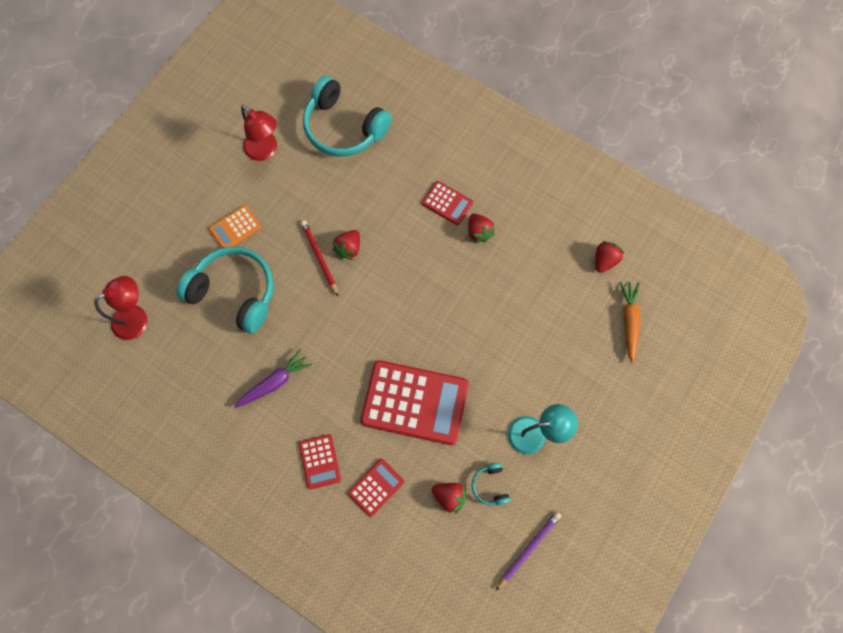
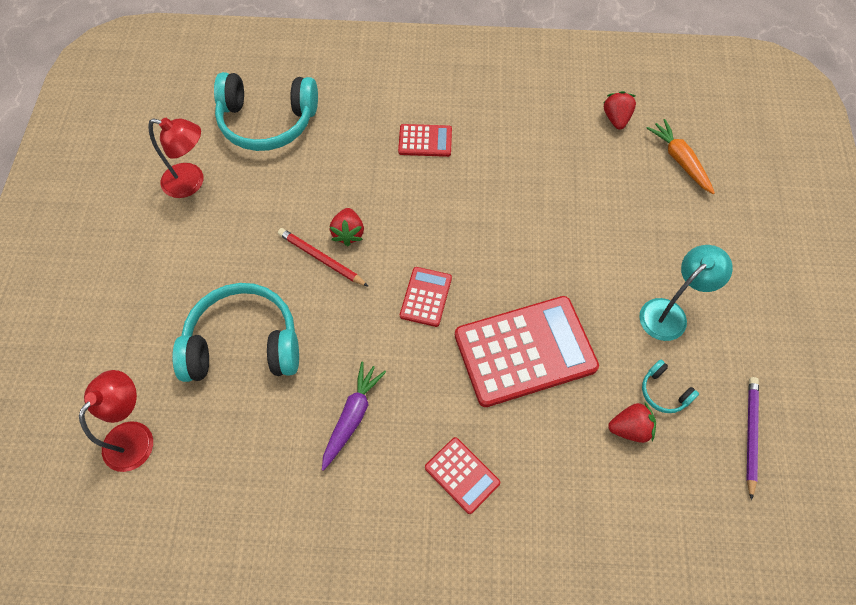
camera: 30 degrees left, 10 degrees down
orange calculator [209,205,262,248] -> none
red calculator [348,459,404,517] -> red calculator moved to [400,267,452,327]
red strawberry [468,213,496,243] -> none

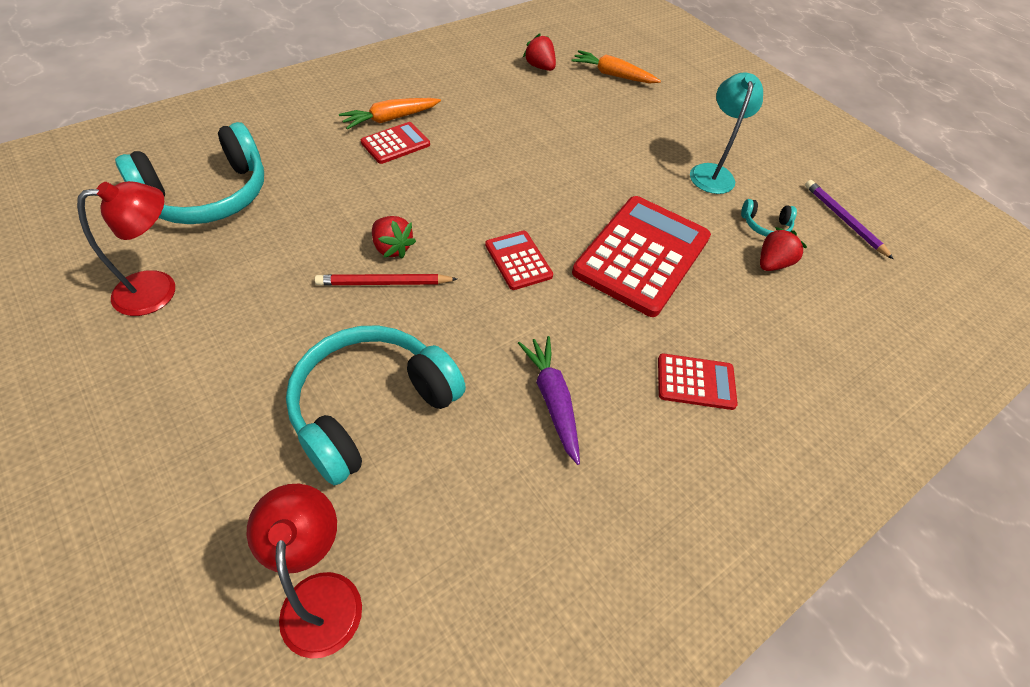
camera: 45 degrees left, 10 degrees down
none -> orange carrot [339,98,441,129]

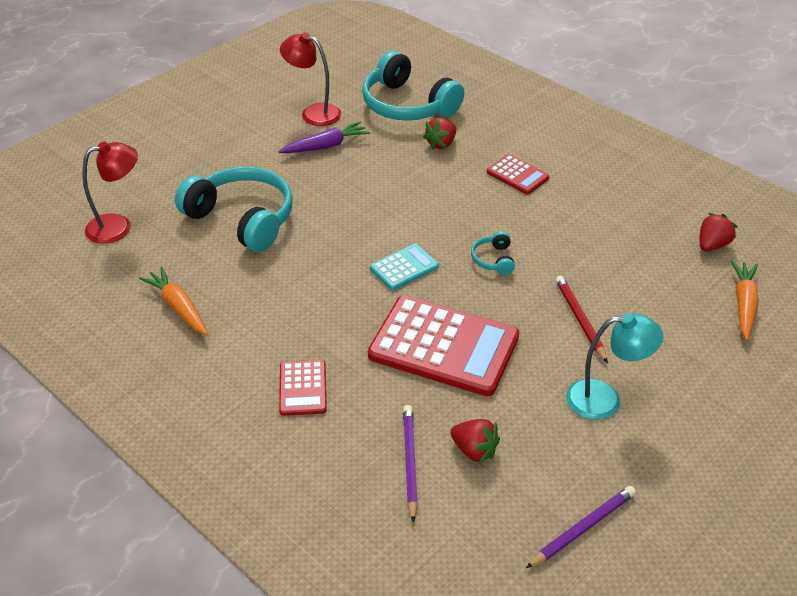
camera: 85 degrees right, 10 degrees down
red lamp [77,181,175,316] -> red lamp turned 150 degrees clockwise [280,32,341,126]
red pencil [315,274,457,285] -> red pencil moved to [555,276,608,363]
orange carrot [339,98,441,129] -> orange carrot moved to [139,267,208,335]
red strawberry [372,216,416,259] -> red strawberry moved to [423,118,456,150]
red calculator [485,231,553,290] -> turquoise calculator [370,243,439,290]
purple carrot [518,336,580,465] -> purple carrot moved to [278,121,370,153]
turquoise headphones [741,199,797,237] -> turquoise headphones moved to [471,231,515,275]
none -> purple pencil [403,405,418,523]

